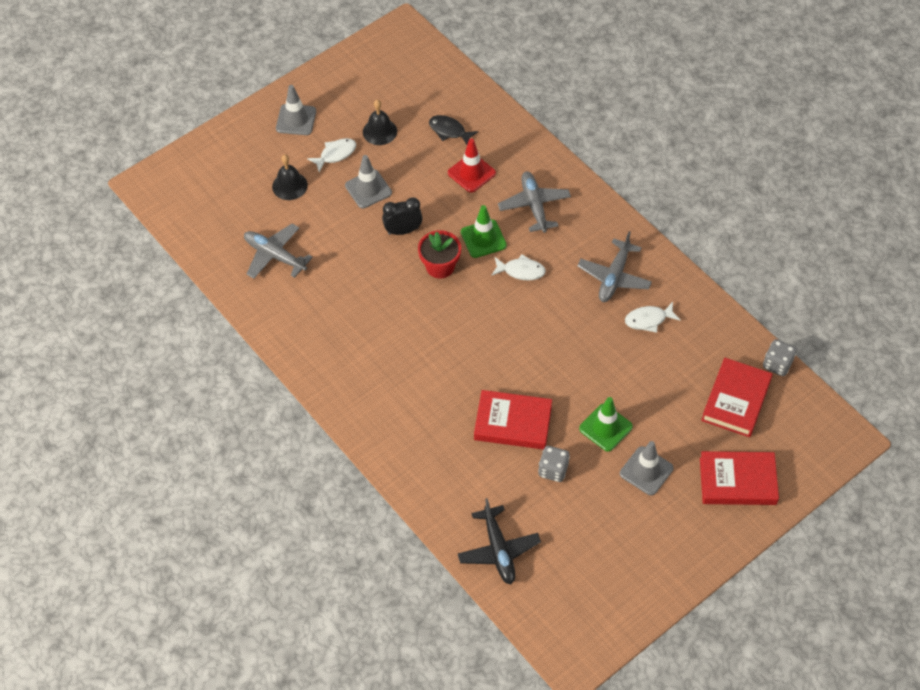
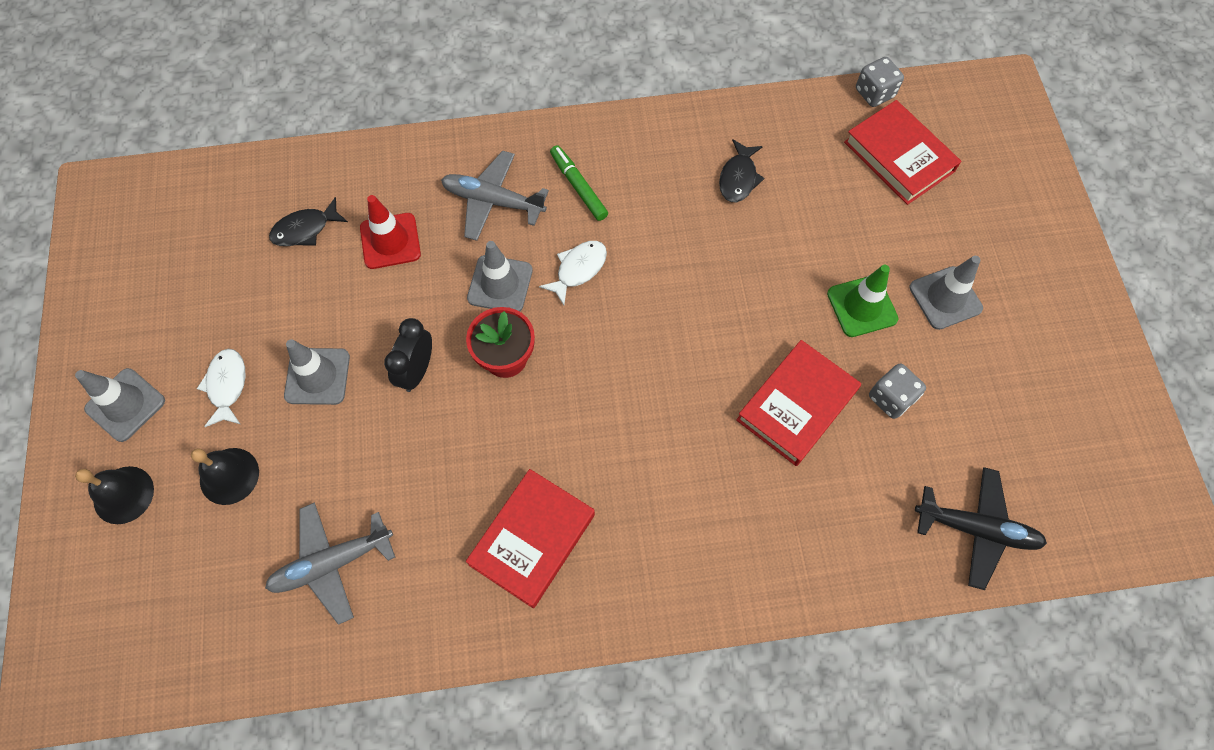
camera: 60 degrees left, 10 degrees up
black bell [363,100,397,145] -> black bell moved to [75,466,154,524]
green traffic cone [461,205,507,258] -> grey traffic cone [467,241,533,312]
grey plane [577,231,652,302] -> none
white fish [625,302,680,333] -> black fish [719,139,764,202]
red book [700,451,779,505] -> red book moved to [466,469,595,608]
none -> green marker [550,145,608,221]

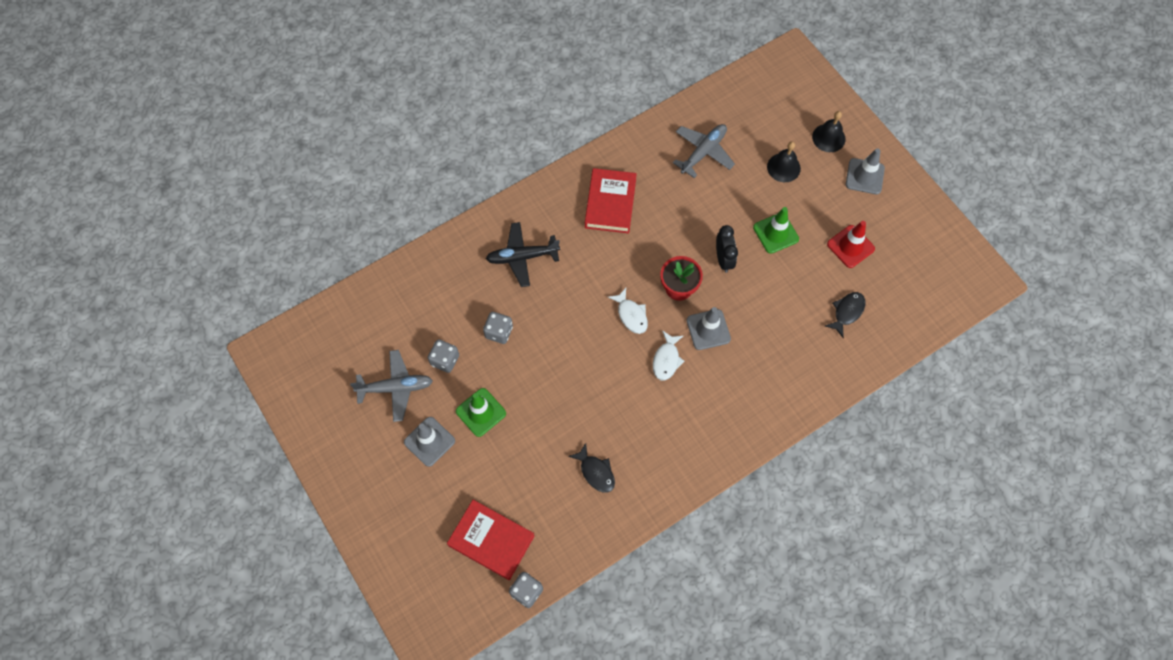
camera: 155 degrees right, 0 degrees up
white fish [197,349,246,427] -> white fish moved to [608,288,648,334]
grey traffic cone [284,339,350,405] -> green traffic cone [753,207,799,254]
red traffic cone [360,195,421,269] -> red traffic cone moved to [827,221,875,268]
grey plane [441,151,549,241] -> grey plane moved to [350,350,433,422]
green marker [550,145,608,221] -> none
black fish [719,139,764,202] -> black fish turned 150 degrees clockwise [568,443,615,493]
red book [736,340,861,466] -> grey dice [483,312,513,344]
black plane [915,467,1047,590] -> black plane moved to [486,222,560,287]

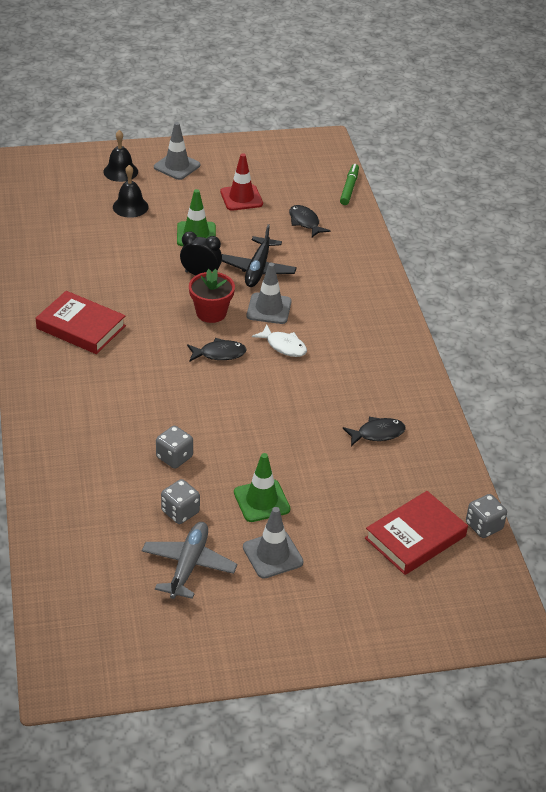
camera: 70 degrees left, 25 degrees down
black plane [486,222,560,287] -> black plane moved to [222,224,297,287]
white fish [608,288,648,334] -> black fish [187,338,247,362]
grey plane [673,124,735,178] -> none
none -> green marker [340,164,359,205]

